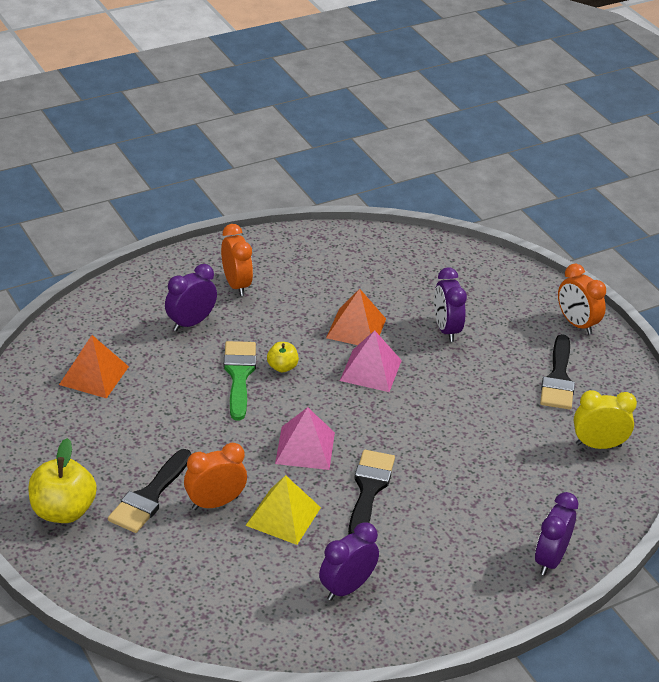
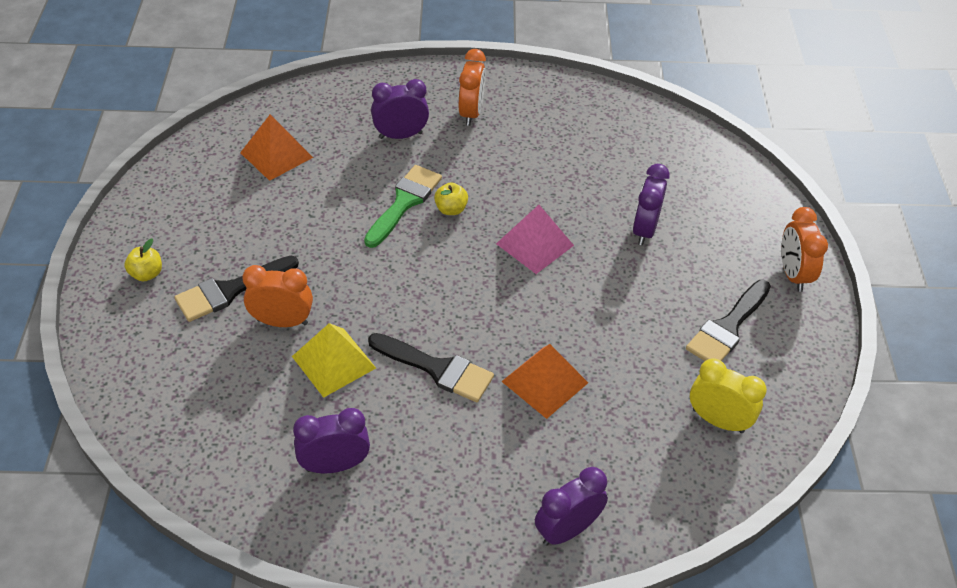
camera: 30 degrees right, 10 degrees up
yellow apple [28,438,97,523] -> yellow apple [124,238,162,281], size x0.53
pink pyramid [275,407,335,470] -> none
orange pyramid [326,289,386,345] -> orange pyramid moved to [501,344,588,419]
black brush [348,450,395,534] -> black brush turned 75 degrees clockwise [368,333,494,402]

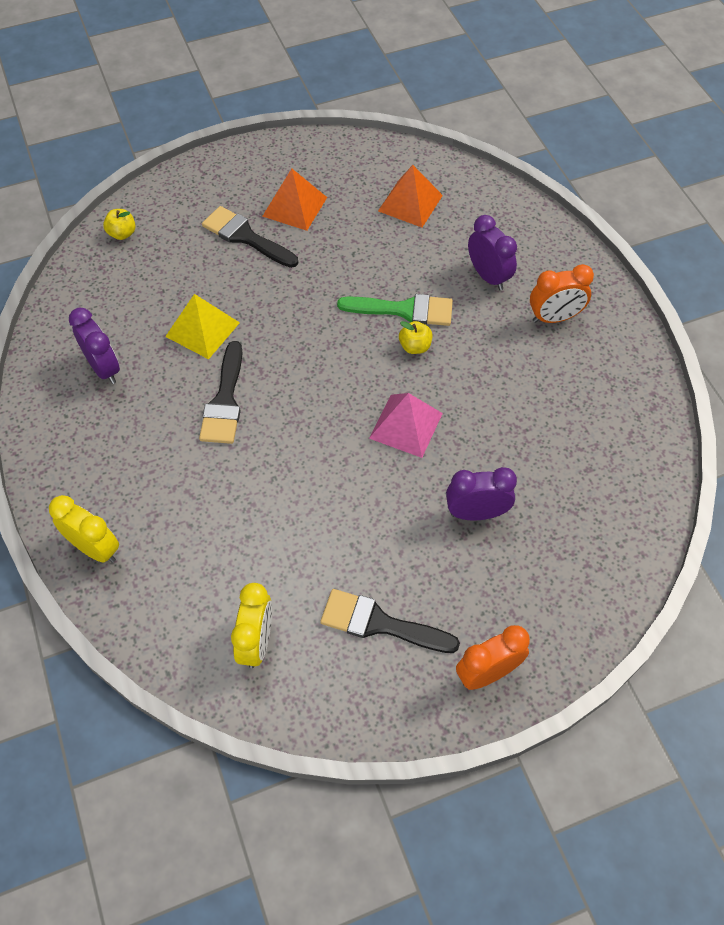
camera: 70 degrees right, 10 degrees up
yellow apple [124,238,162,281] -> yellow apple moved to [103,209,136,240]
orange clock [242,265,313,327] -> none
orange pyramid [501,344,588,419] -> orange pyramid moved to [262,169,327,231]
purple clock [535,467,608,546] -> yellow clock [49,495,119,563]

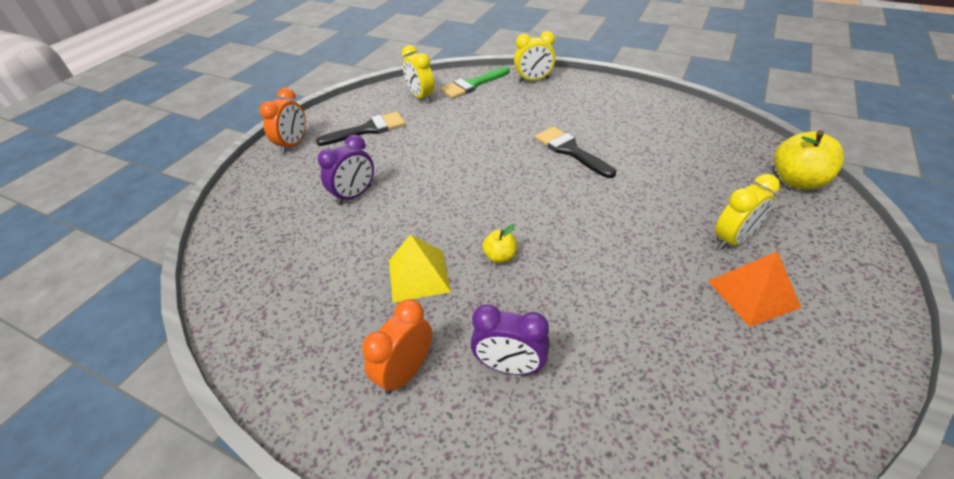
camera: 140 degrees right, 15 degrees down
purple clock [69,308,120,384] -> none
yellow apple [103,209,136,240] -> yellow apple [774,130,844,190], size x1.89
yellow pyramid [165,294,240,359] -> yellow pyramid moved to [389,234,451,303]
black brush [202,206,298,268] -> yellow clock [715,174,780,250]
green brush [337,294,453,326] -> green brush moved to [440,67,510,99]
pink pyramid [369,393,443,458] -> none
orange pyramid [378,165,443,227] -> none

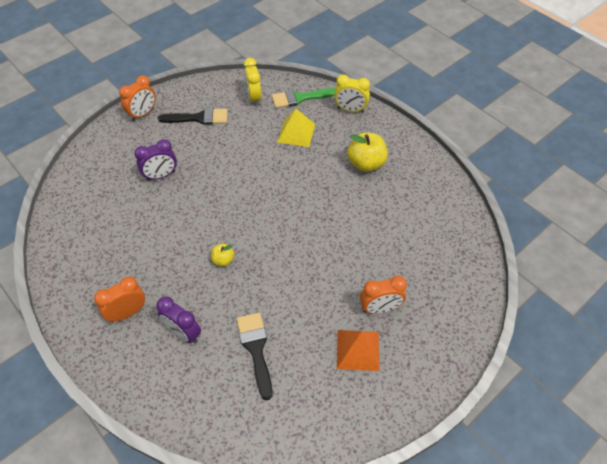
camera: 20 degrees right, 10 degrees up
yellow pyramid [389,234,451,303] -> yellow pyramid moved to [277,109,315,147]
black brush [535,126,616,178] -> black brush moved to [237,312,272,400]
yellow clock [715,174,780,250] -> orange clock [360,276,407,314]
yellow apple [774,130,844,190] -> yellow apple moved to [347,133,388,172]

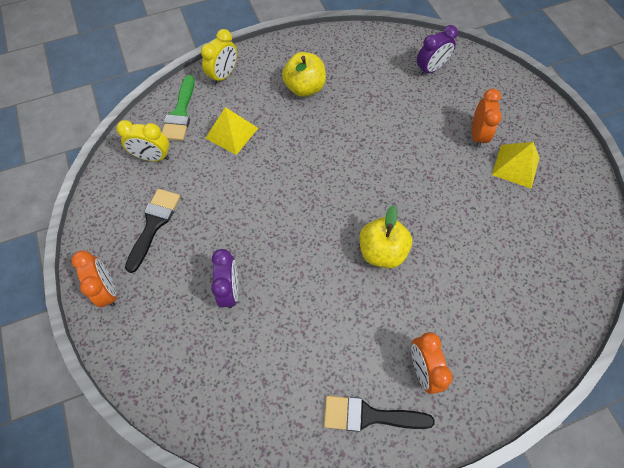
camera: 70 degrees left, 10 degrees up
purple clock [157,296,201,343] -> purple clock moved to [417,25,458,76]
yellow apple [211,243,234,266] -> yellow apple [360,205,412,268], size x1.89
black brush [237,312,272,400] -> black brush moved to [324,396,435,432]
orange pyramid [337,330,379,371] -> yellow pyramid [492,142,540,188]

